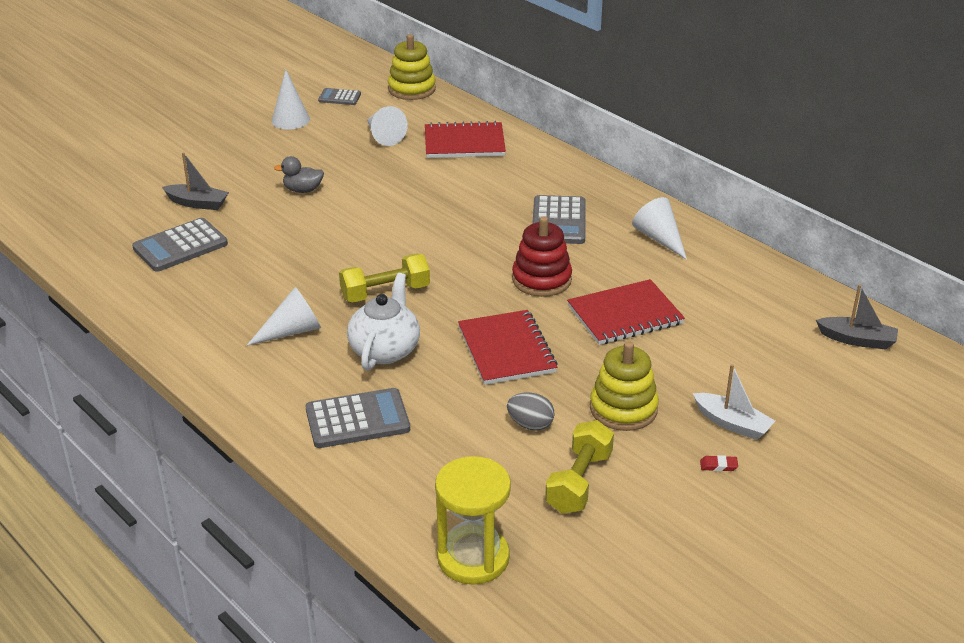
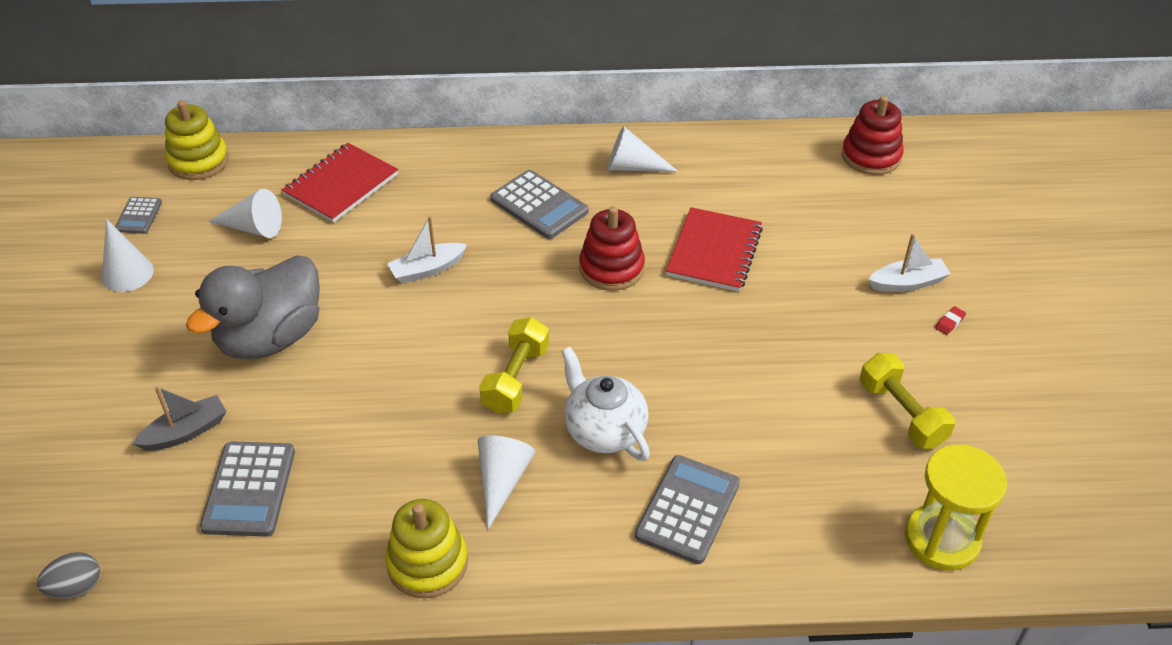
camera: 50 degrees left, 10 degrees up
grey duck [274,156,324,193] -> grey duck [186,255,320,359], size x2.32
grey calculator [318,88,361,105] -> grey calculator turned 45 degrees counterclockwise [115,197,162,234]
red notebook [458,310,558,385] -> none
grey egg [507,392,555,431] -> grey egg moved to [37,552,100,599]
yellow stacking toy [590,341,659,431] -> yellow stacking toy moved to [385,499,468,598]
grey boat [816,284,898,350] -> red stacking toy [842,96,903,175]
none -> white boat [387,216,467,284]

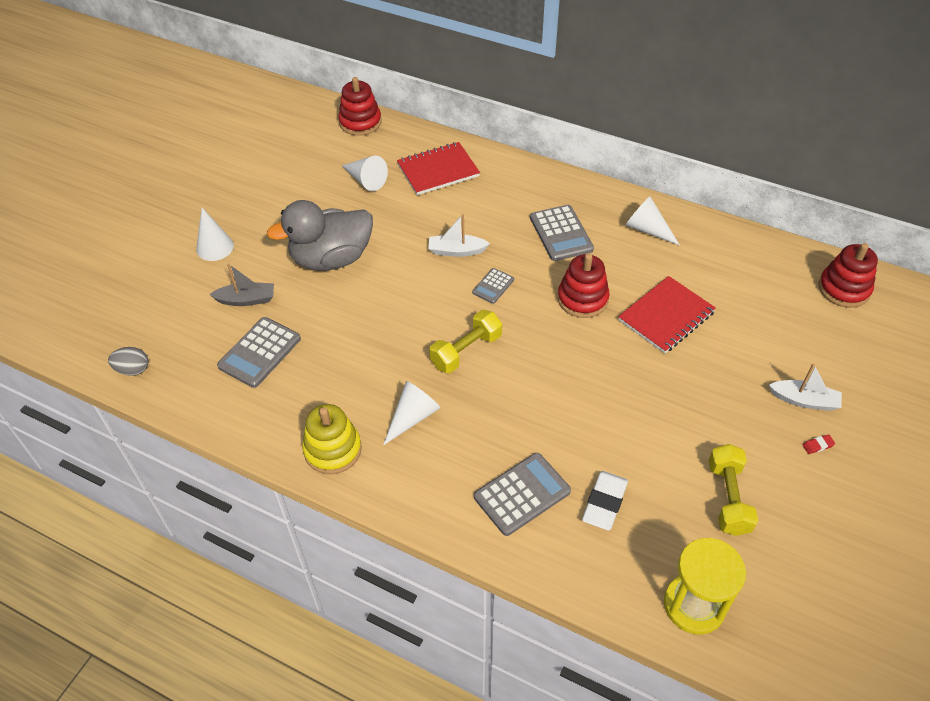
camera: 30 degrees right, 5 degrees up
white cone [102,219,154,292] -> white cone moved to [196,208,234,261]
grey calculator [115,197,162,234] -> grey calculator moved to [472,268,514,304]
yellow stacking toy [165,100,229,180] -> red stacking toy [338,77,382,136]
white teapot [561,347,650,461] -> none
none -> white eraser [582,471,628,531]

